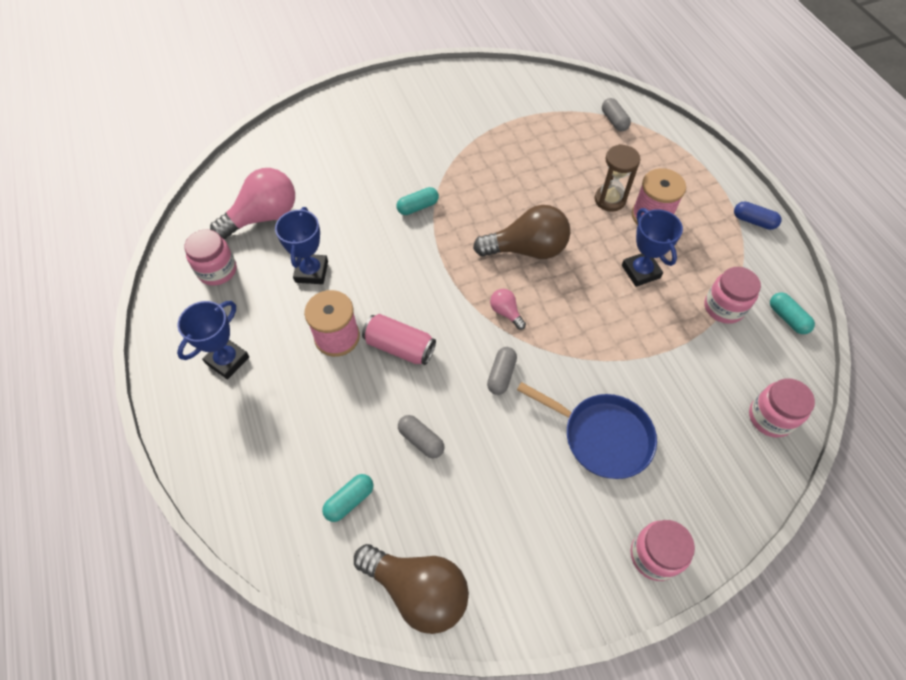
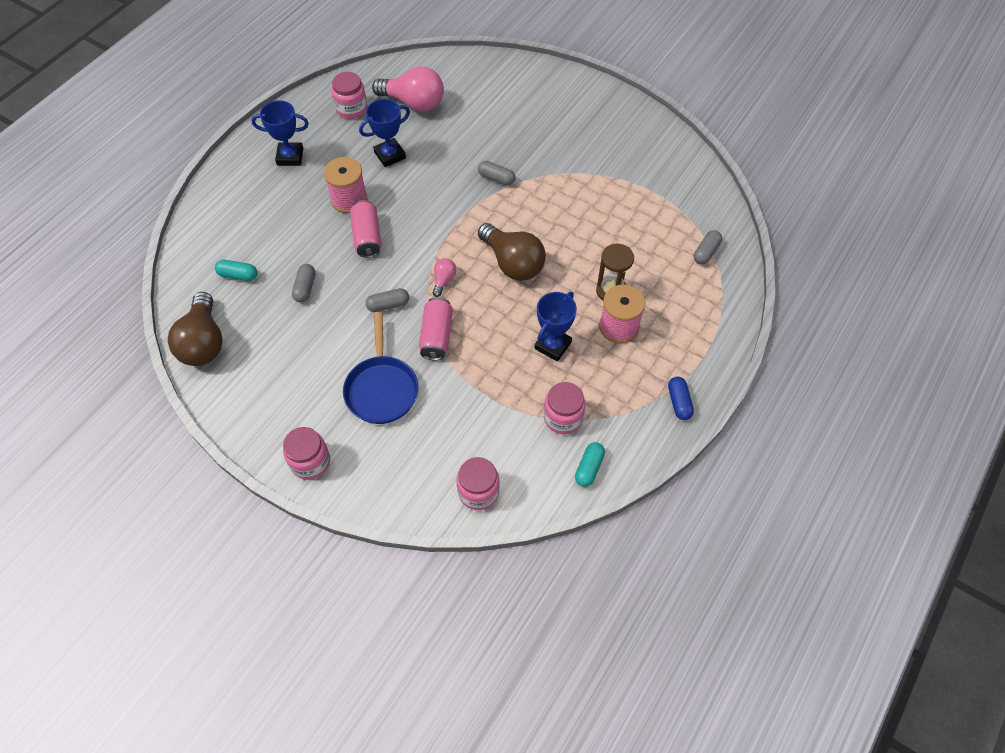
camera: 55 degrees right, 0 degrees up
turquoise capsule [396,187,439,215] -> grey capsule [478,161,515,185]
none -> pink can [419,297,453,361]

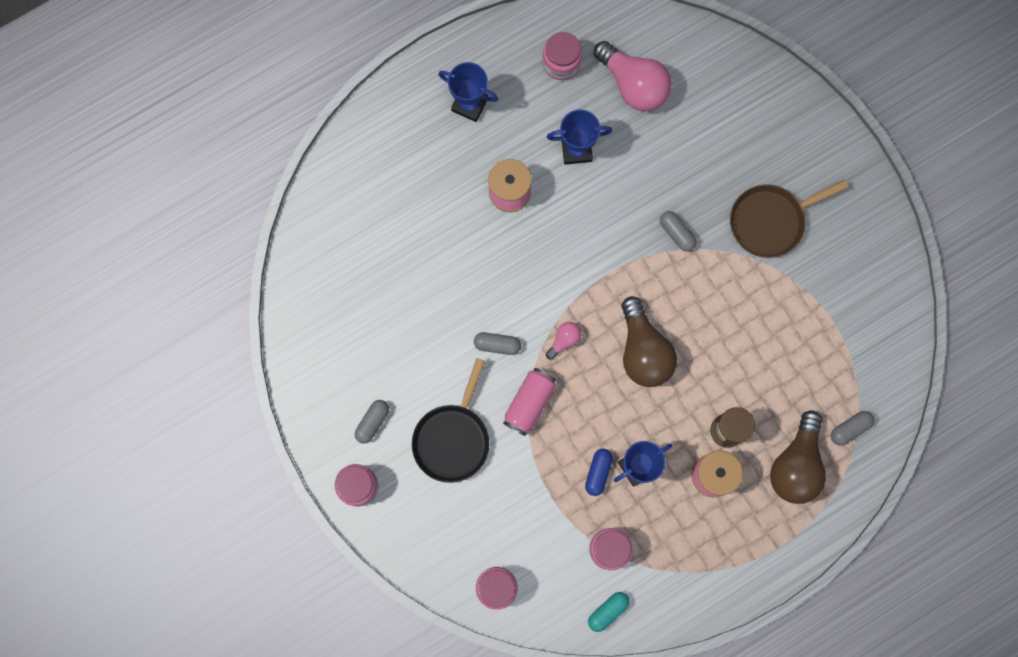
camera: 25 degrees right, 20 degrees up
brown light bulb [168,292,223,366] -> brown light bulb moved to [770,410,826,504]
turquoise capsule [215,260,257,281] -> none
grey capsule [292,264,315,303] -> grey capsule moved to [354,400,389,444]
blue pan [343,312,418,424] -> black pan [412,358,489,483]
pink can [350,200,381,258] -> none
blue capsule [668,377,694,420] -> blue capsule moved to [585,449,613,496]
none -> brown pan [730,180,848,258]

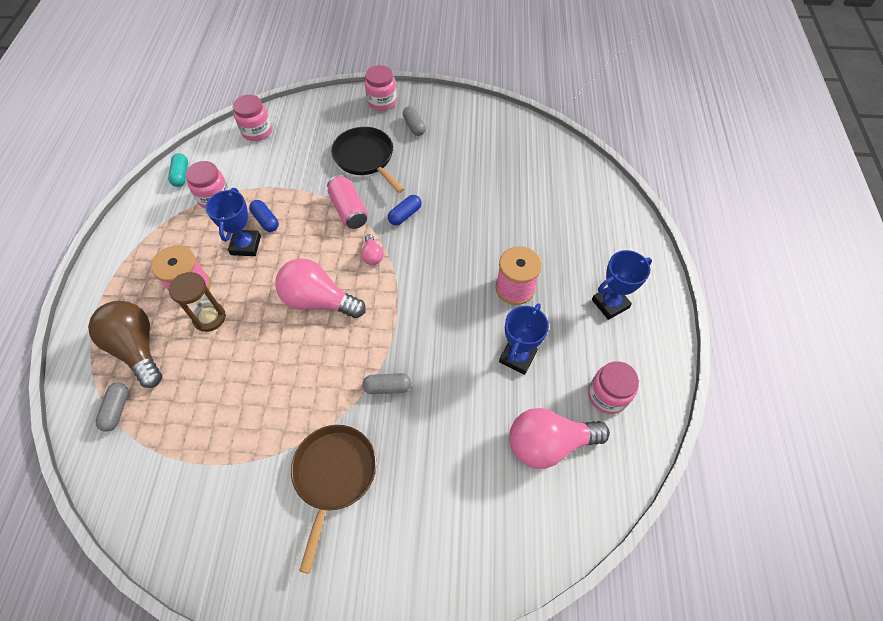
camera: 125 degrees right, 20 degrees down
grey capsule [474,332,521,355] -> blue capsule [388,195,422,225]
brown light bulb [621,296,677,387] -> pink light bulb [275,258,366,318]

